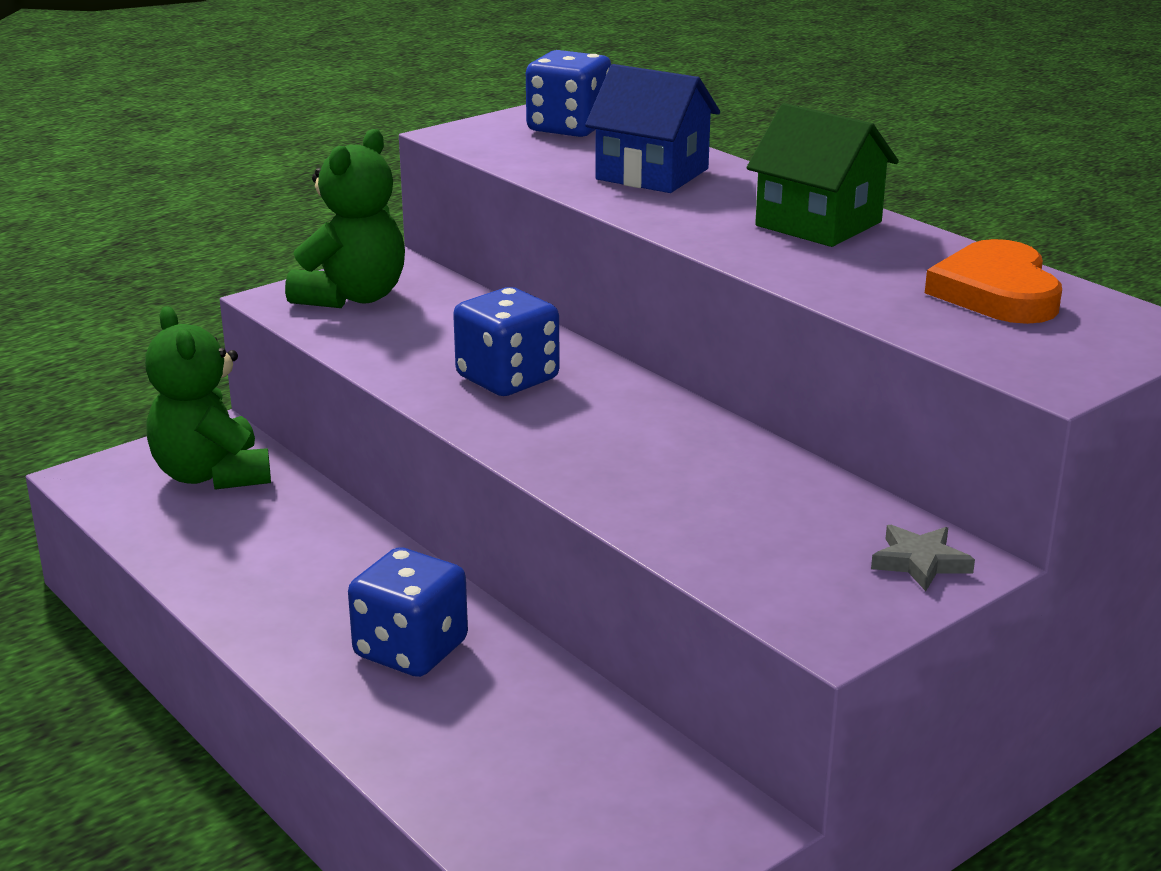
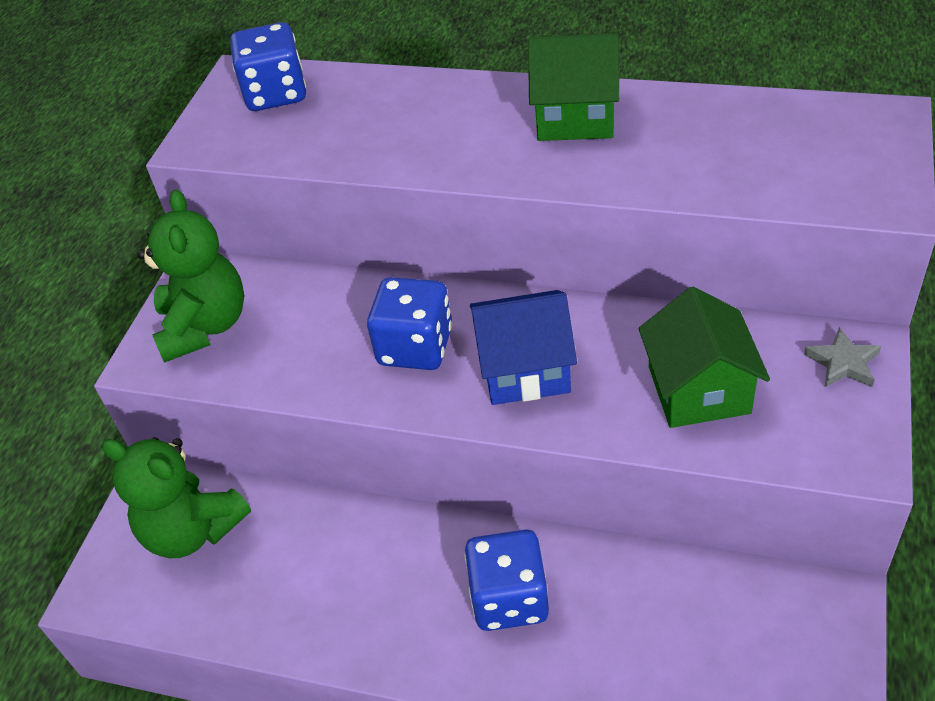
camera: 30 degrees left, 20 degrees up
blue house [585,64,720,193] -> blue house moved to [470,290,577,405]
orange heart [925,239,1062,324] -> none
none -> green house [639,287,770,428]

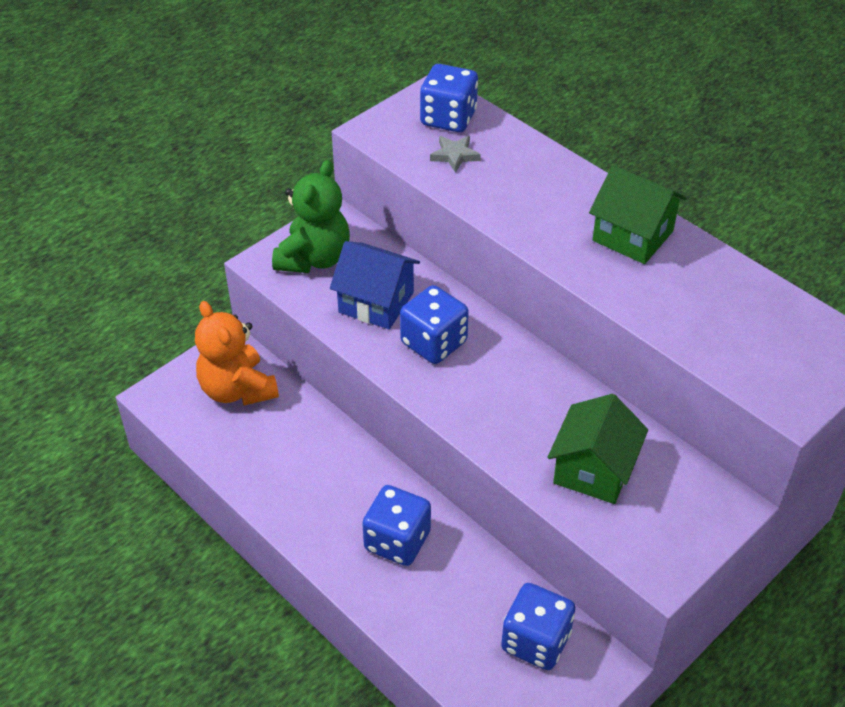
camera: 25 degrees right, 0 degrees up
green teddy bear [102,437,251,558] -> orange teddy bear [195,301,279,405]
blue house [470,290,577,405] -> blue house moved to [330,241,420,329]
grey star [804,327,881,387] -> grey star moved to [430,136,481,173]
none -> blue dice [501,583,575,670]

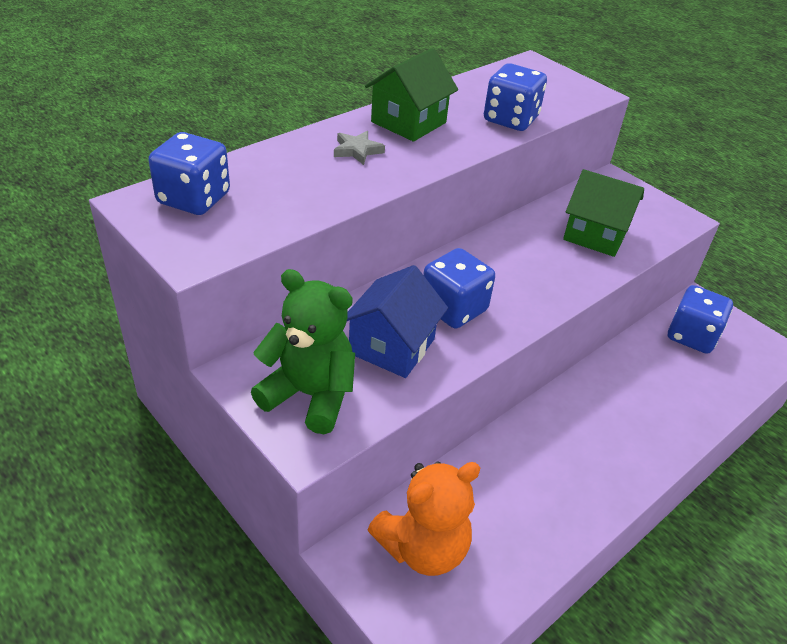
camera: 90 degrees left, 5 degrees down
blue dice [362,485,431,566] -> blue dice moved to [484,63,547,131]
grey star [430,136,481,173] -> grey star moved to [334,131,385,165]

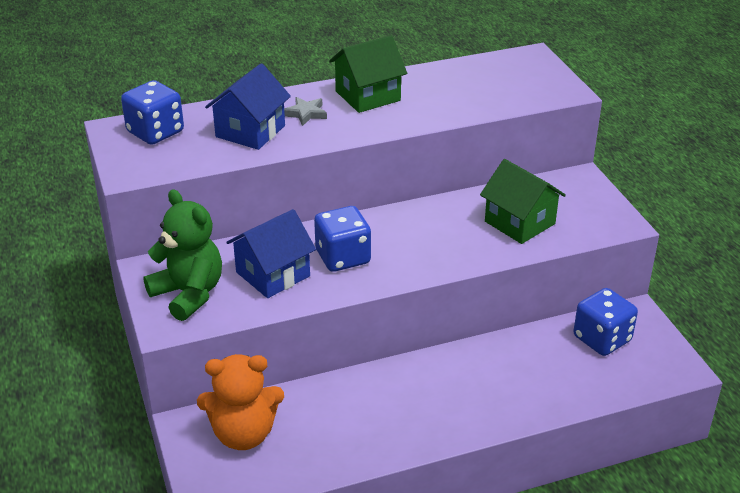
camera: 25 degrees right, 5 degrees down
blue dice [484,63,547,131] -> none
none -> blue house [205,63,291,150]

